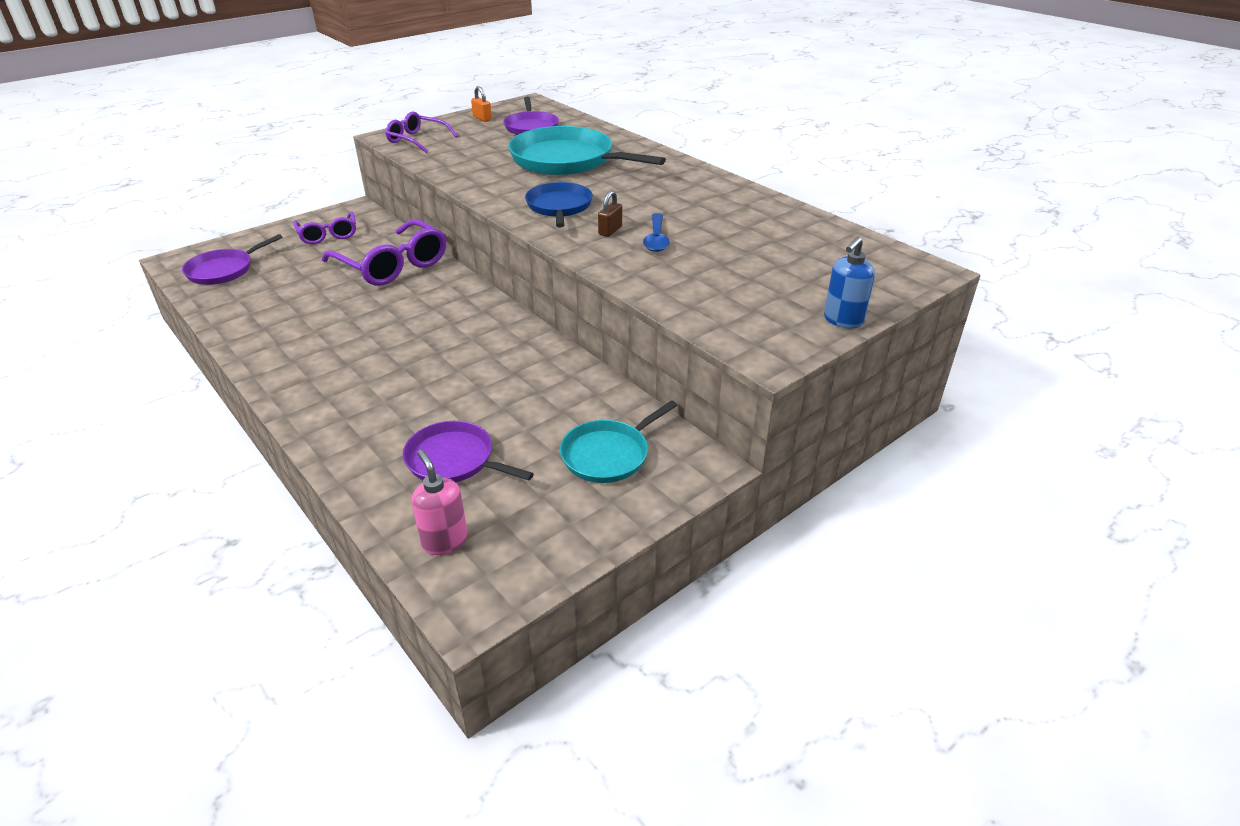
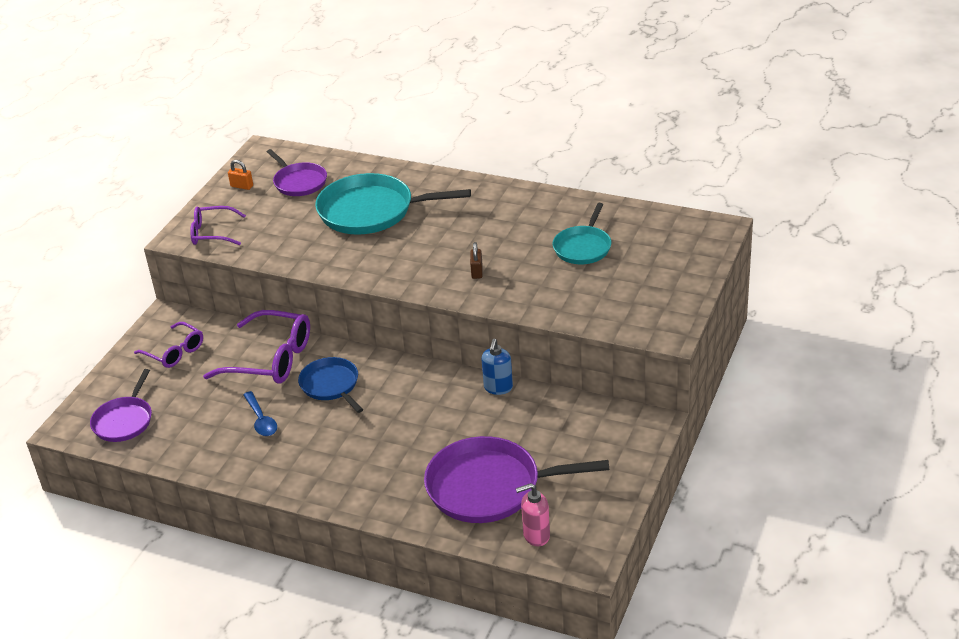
camera: 25 degrees left, 0 degrees up
purple pan [403,421,534,482] -> purple pan [424,436,609,523], size x1.72
pink soap dispenser [412,450,468,555] -> pink soap dispenser turned 45 degrees counterclockwise [516,483,550,546]
blue pan [525,182,593,227] -> blue pan moved to [298,357,363,413]
turquoise pan [560,400,677,483] -> turquoise pan moved to [552,203,611,264]
blue spoon [643,213,670,252] -> blue spoon moved to [243,391,277,436]
blue soap dispenser [824,236,875,329] -> blue soap dispenser moved to [482,339,513,395]

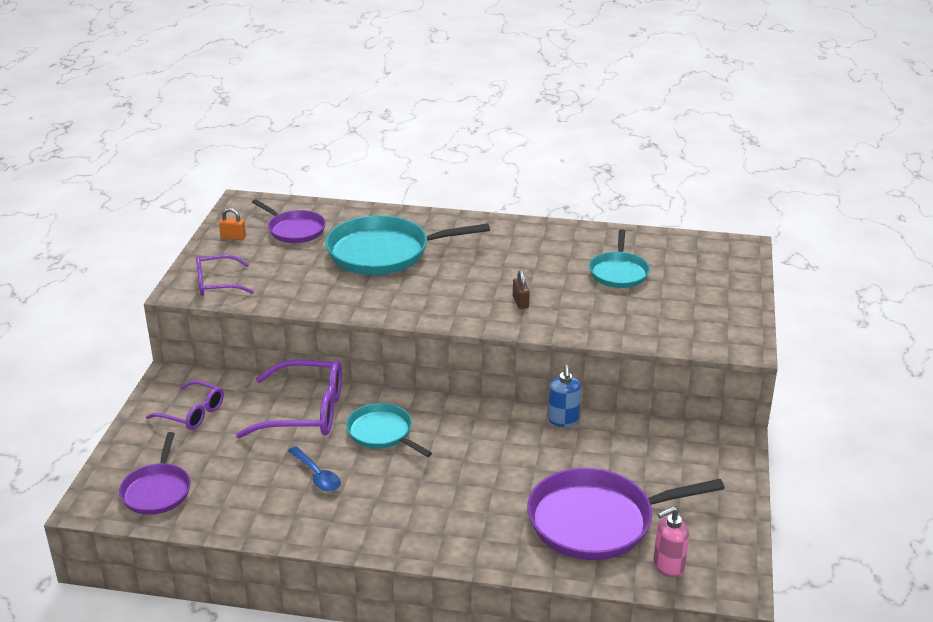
camera: 15 degrees left, 5 degrees down
blue pan [298,357,363,413] -> turquoise pan [346,403,432,457]

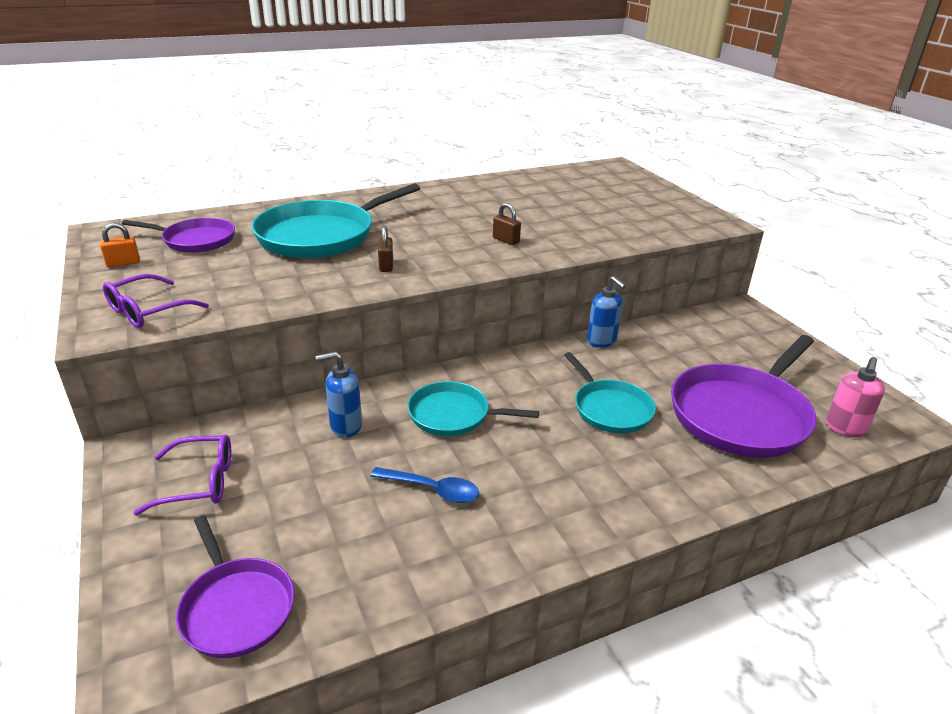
camera: 35 degrees left, 0 degrees up
purple glasses [236,360,342,438] -> blue soap dispenser [316,351,362,437]
turquoise pan [589,229,650,288] -> turquoise pan moved to [564,352,656,433]
none -> brown padlock [378,225,393,272]

